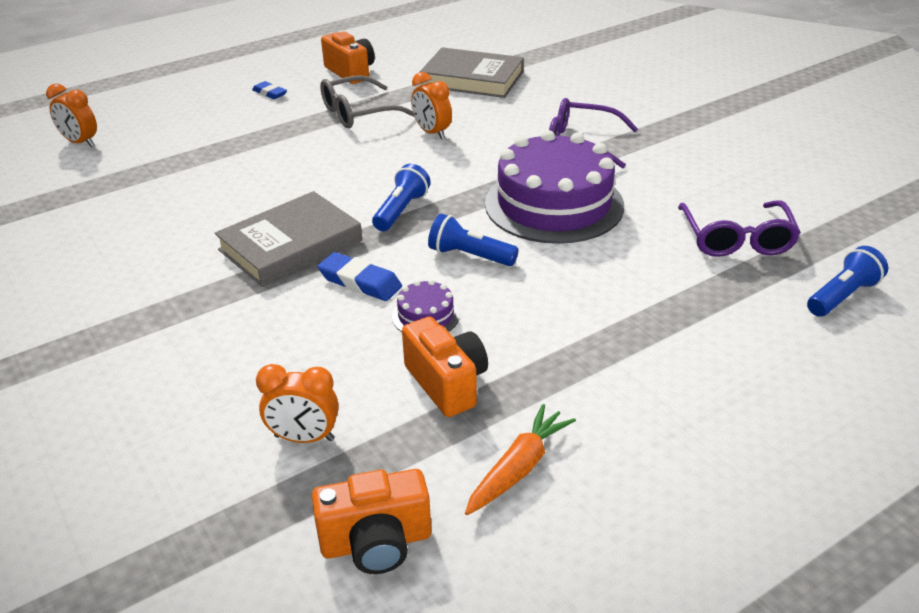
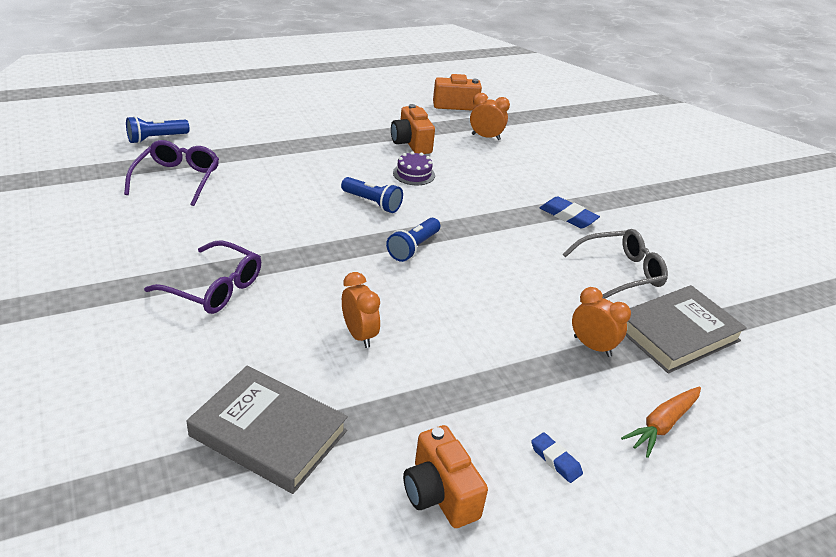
camera: 175 degrees left, 0 degrees up
orange clock [46,84,97,147] -> orange clock moved to [572,287,631,357]
grey book [215,191,362,287] -> grey book moved to [626,285,747,373]
blue eraser [318,252,402,301] -> blue eraser moved to [540,196,600,228]
grey glasses [320,75,414,128] -> grey glasses moved to [563,229,668,299]
orange carrot [465,404,576,515] -> orange carrot moved to [621,387,701,458]
purple cake [485,130,624,244] -> none

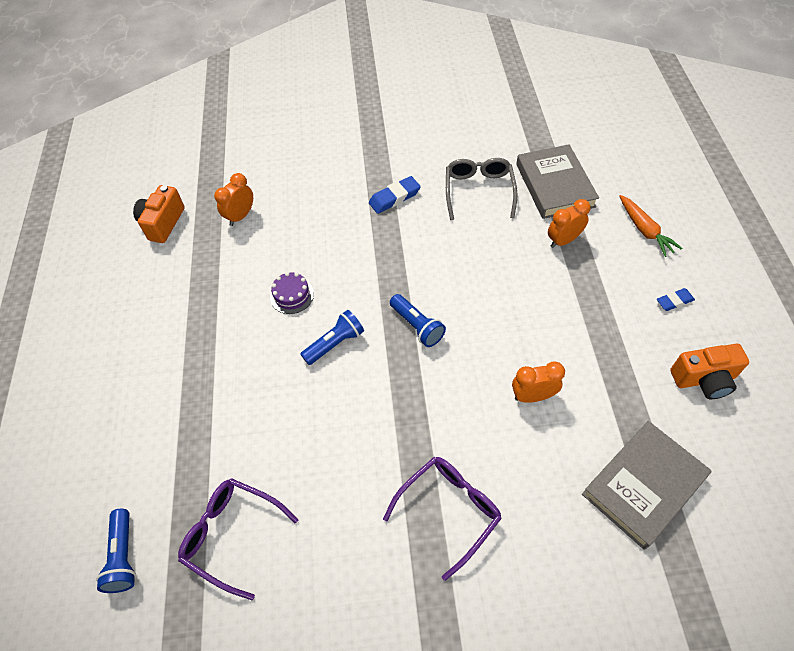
camera: 65 degrees left, 20 degrees up
orange camera [391,104,435,154] -> none

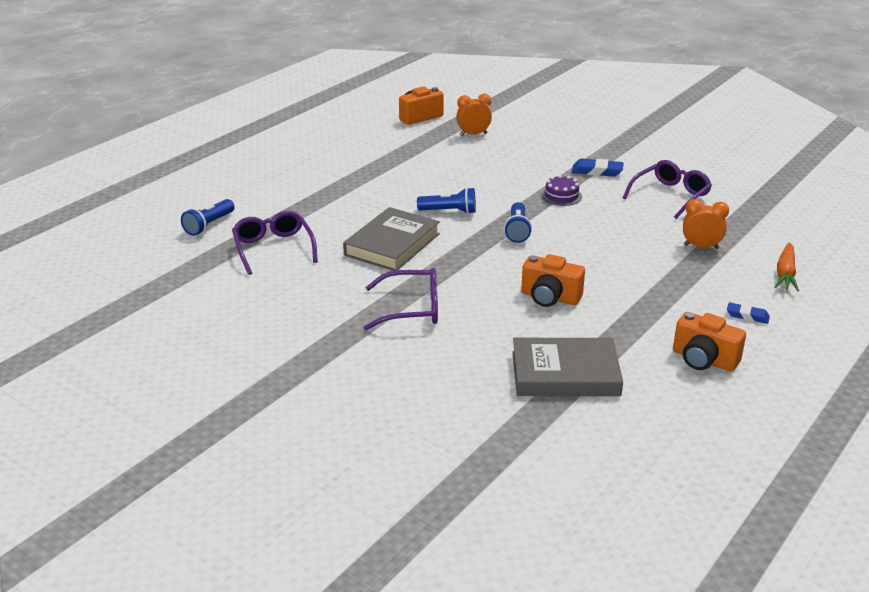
camera: 40 degrees right, 25 degrees down
purple cake [270,272,314,314] -> purple cake moved to [541,175,582,206]
grey glasses [446,158,517,220] -> purple glasses [623,160,712,219]
orange clock [512,362,565,403] -> orange camera [521,254,585,307]
grey book [516,144,599,219] -> grey book moved to [343,207,440,271]

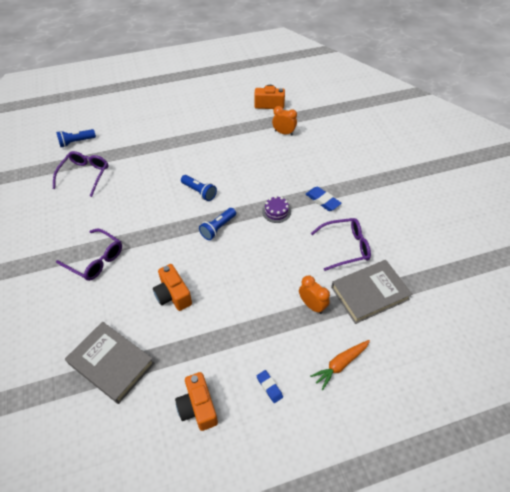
camera: 35 degrees right, 20 degrees up
grey book [343,207,440,271] -> grey book moved to [331,260,412,324]

